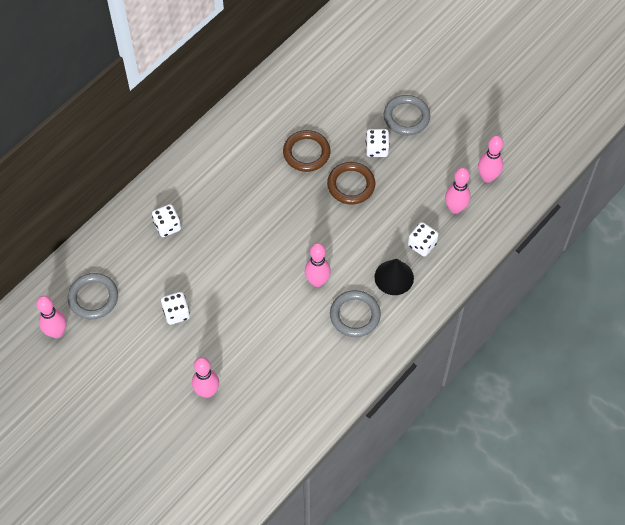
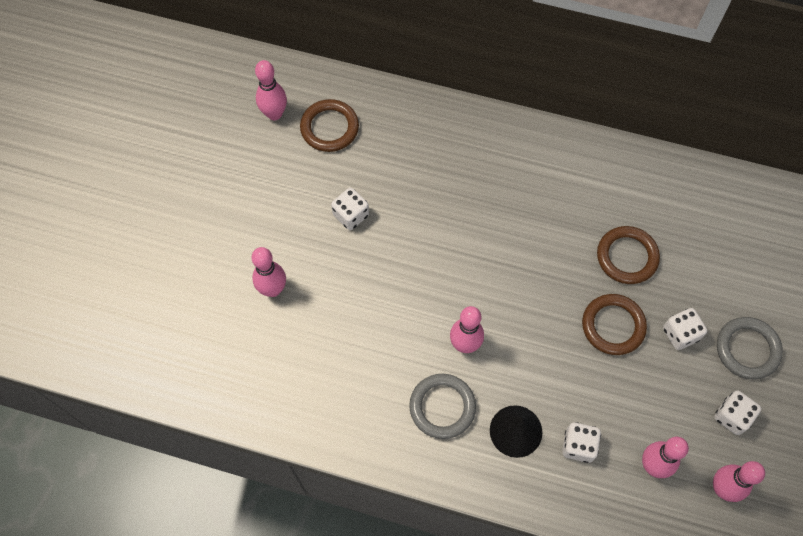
camera: 65 degrees right, 5 degrees up
grey ring [68,273,118,319] -> brown ring [300,99,359,152]
white dice [152,204,181,237] -> white dice moved to [714,391,761,435]

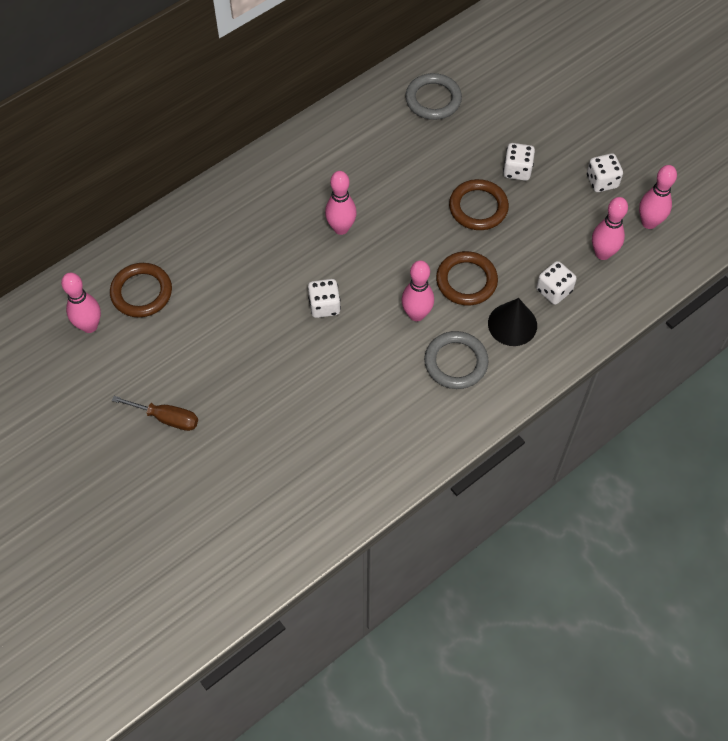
camera: 55 degrees left, 5 degrees down
pink bowling pin [252,247,286,297] -> pink bowling pin moved to [325,171,357,235]
white dice [331,188,369,230] -> white dice moved to [308,279,341,318]
brown ring [597,226,660,284] -> brown ring moved to [436,251,498,305]
grey ring [717,317,783,379] -> grey ring moved to [405,73,462,120]
none -> brown screwdriver [112,396,198,431]

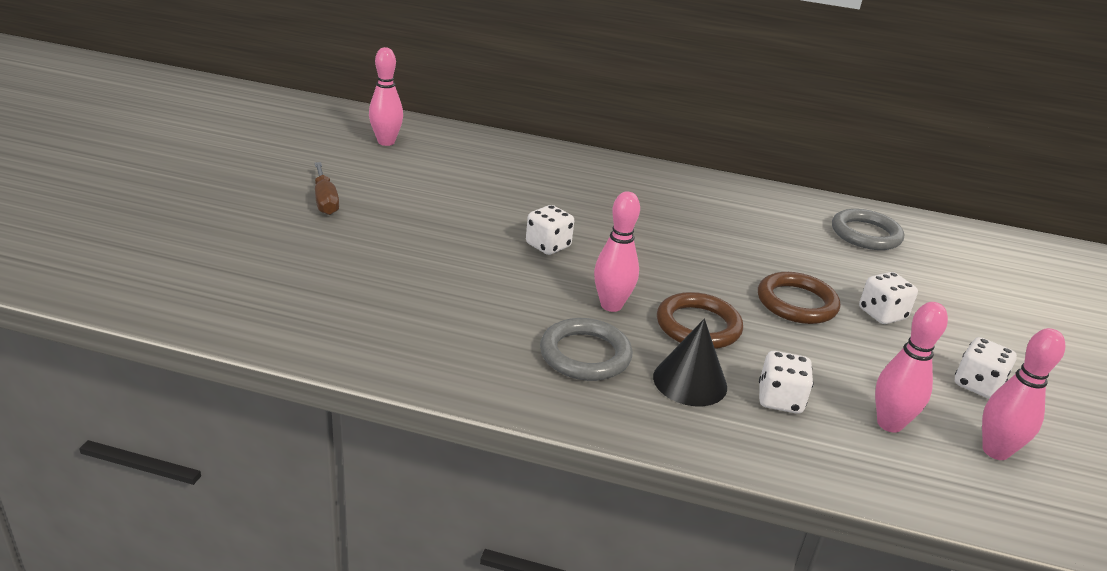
camera: 50 degrees right, 30 degrees down
brown ring [110,263,172,317] -> none
pink bowling pin [325,171,357,235] -> none

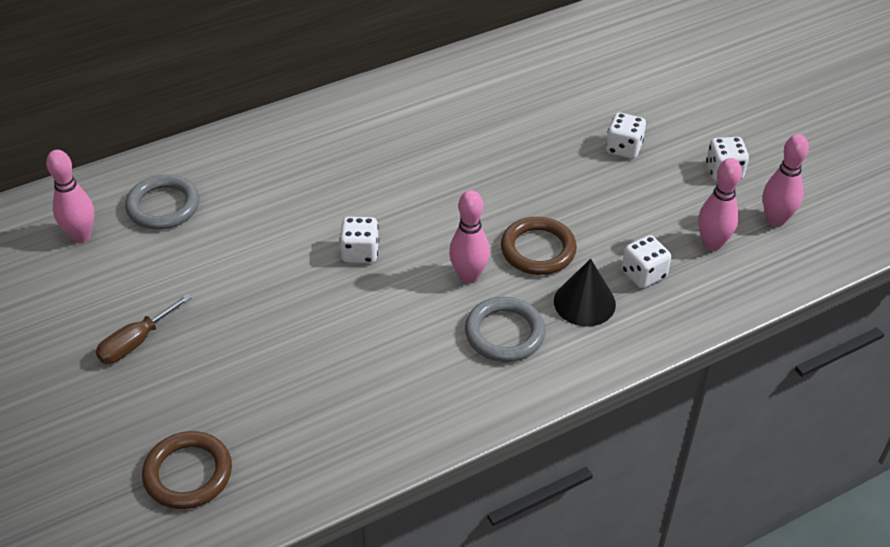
camera: 40 degrees left, 15 degrees up
brown screwdriver [314,162,339,215] -> brown screwdriver turned 105 degrees clockwise [96,294,192,364]
brown ring [758,272,840,324] -> brown ring moved to [142,431,232,509]
grey ring [832,209,904,250] -> grey ring moved to [125,174,199,230]

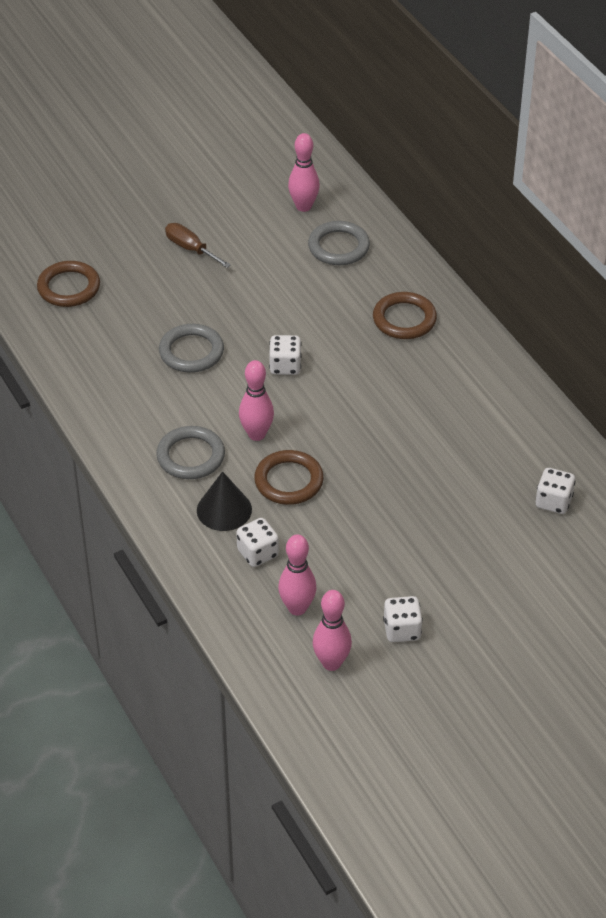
camera: 90 degrees right, 0 degrees up
white dice [606,113,646,159] -> white dice moved to [536,468,576,514]
none -> grey ring [159,324,224,373]
none -> brown ring [373,292,437,339]

